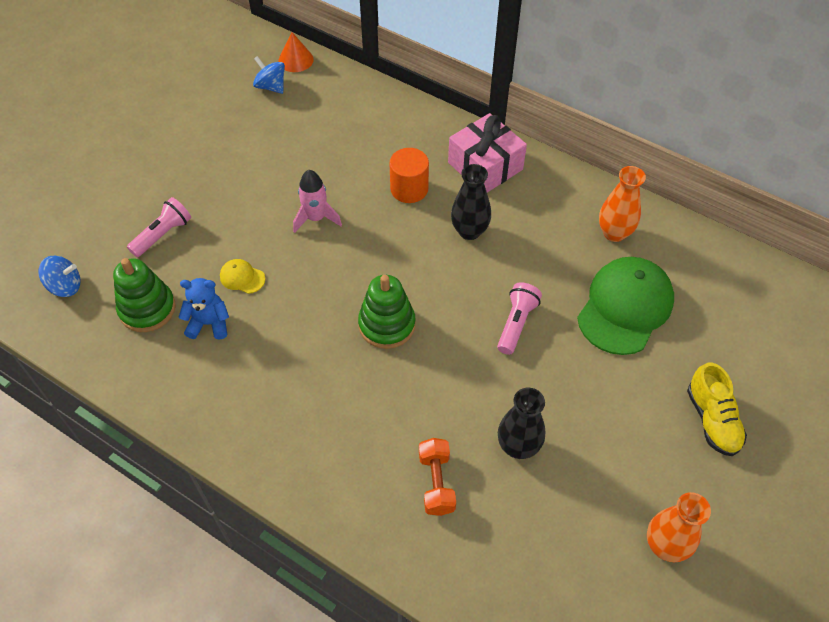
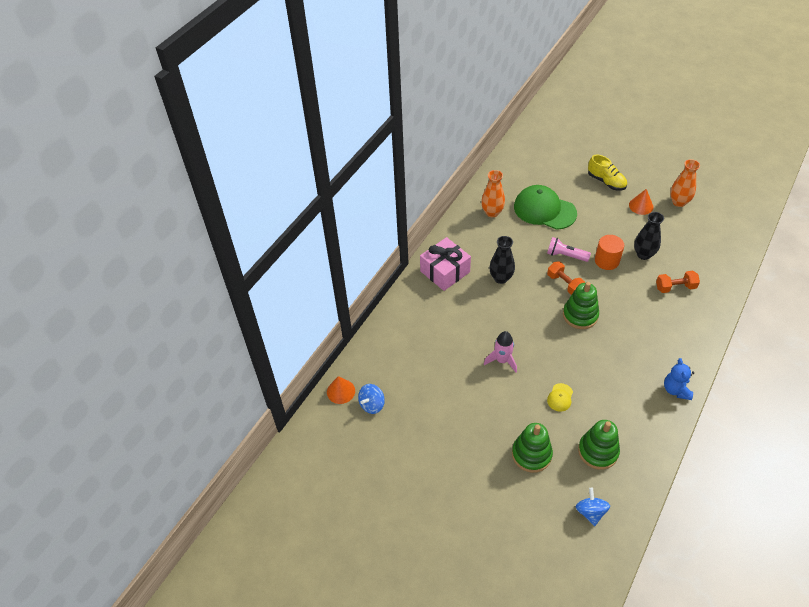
camera: 90 degrees left, 5 degrees down
pink flashlight [127,197,191,257] -> green stacking toy [512,423,553,473]
blue teddy bear [179,278,229,339] -> blue teddy bear moved to [664,358,694,400]
orange cylinder [389,148,429,203] -> orange cylinder moved to [595,235,624,270]
yellow shoe [687,363,747,456] -> yellow shoe turned 60 degrees clockwise [588,155,627,191]
none -> orange dumbbell [547,261,585,295]
none -> orange cone [629,189,654,215]

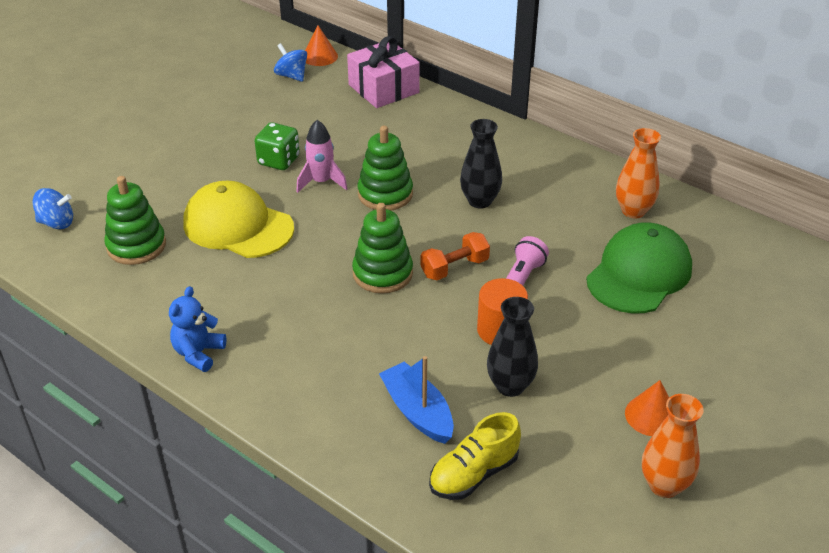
camera: 95 degrees right, 10 degrees down
pink gift [420,237,471,291] -> pink gift moved to [347,36,420,108]
green stacking toy [512,423,553,473] -> green stacking toy moved to [358,126,413,211]
yellow cap [547,383,573,412] -> yellow cap [183,181,294,258], size x2.37
yellow shoe [588,155,627,191] -> yellow shoe moved to [429,412,521,500]
orange dumbbell [656,271,700,293] -> blue boat [379,356,454,444]
blue teddy bear [664,358,694,400] -> blue teddy bear turned 75 degrees counterclockwise [169,286,227,372]
none -> green dice [255,122,300,170]

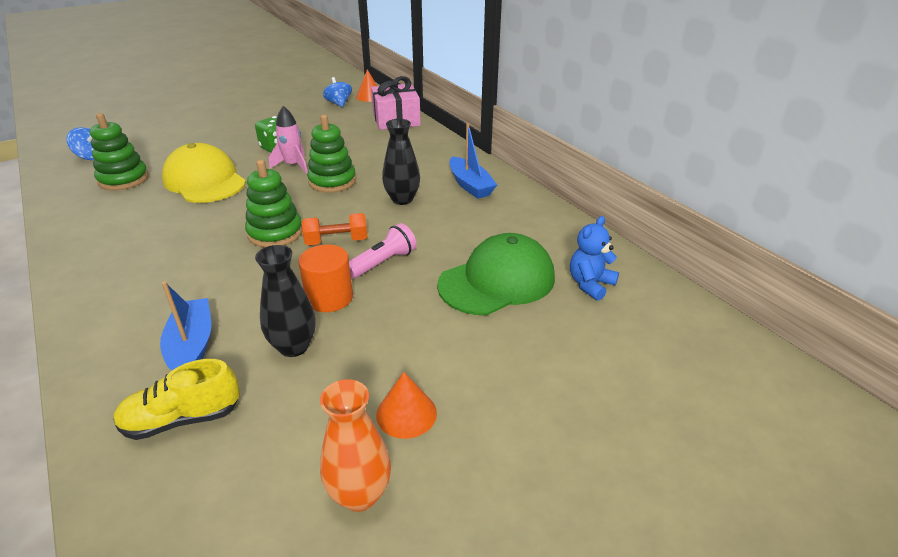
camera: 20 degrees right, 5 degrees down
blue teddy bear [169,286,227,372] -> blue teddy bear moved to [570,216,619,301]
orange vase [616,128,661,218] -> none
none -> blue boat [450,123,497,199]

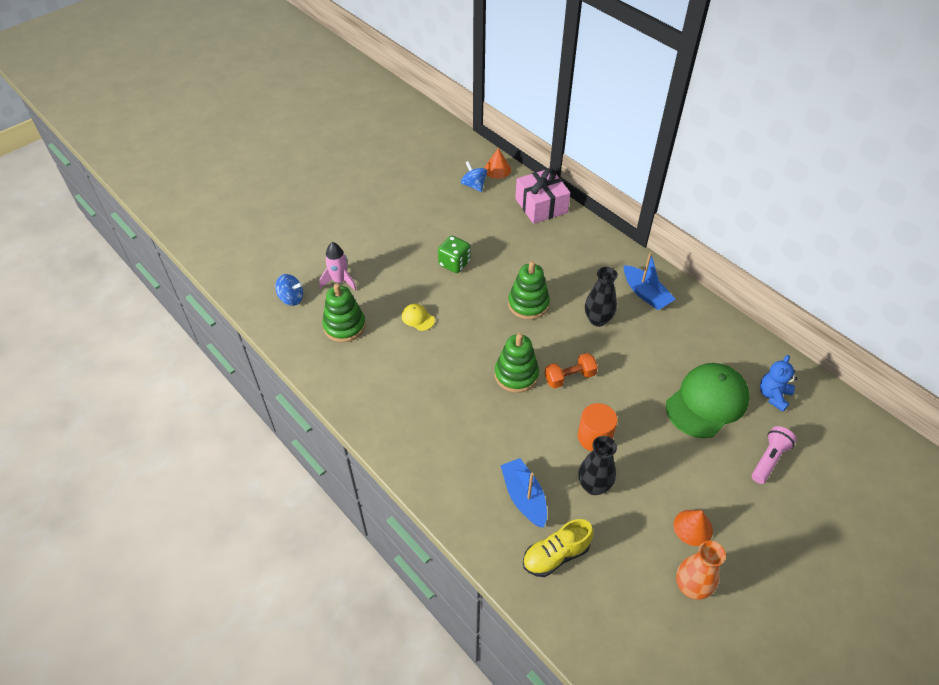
camera: 10 degrees left, 15 degrees up
yellow cap [162,143,246,203] -> yellow cap [402,304,435,331], size x0.42
pink rocket [269,106,308,174] -> pink rocket moved to [319,242,357,291]
pink flashlight [349,223,417,278] -> pink flashlight moved to [752,426,796,484]

